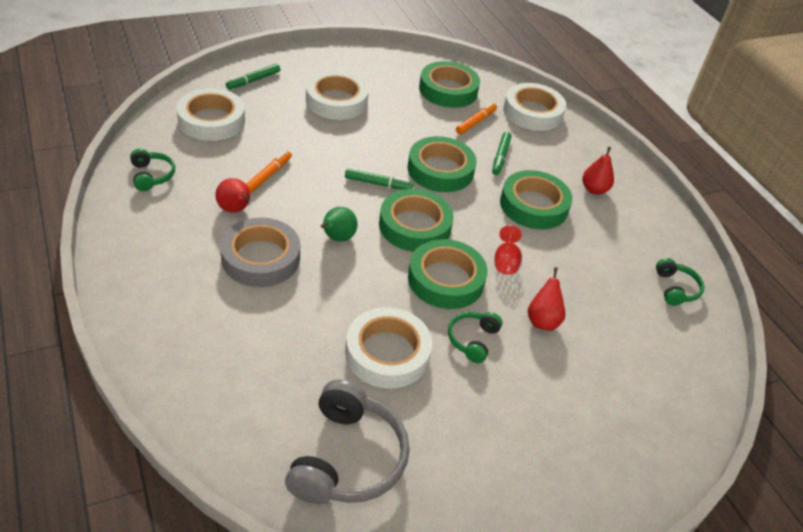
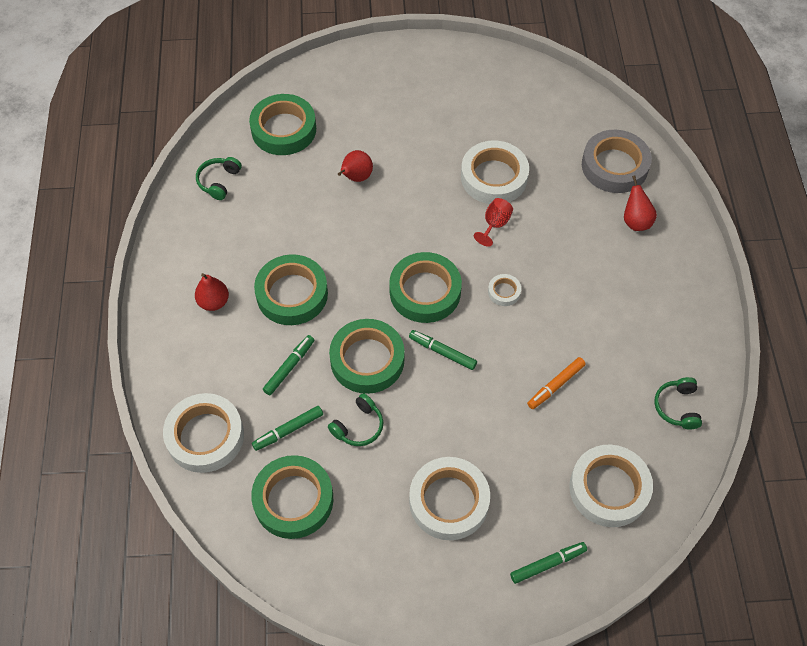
camera: 155 degrees left, 15 degrees up
red pear [215,178,250,213] -> red pear moved to [624,176,657,231]
grey tape [220,218,300,287] -> grey tape moved to [582,130,652,193]
grey headphones [285,379,409,504] -> none
green pear [321,207,358,242] -> white tape [488,274,521,306]
green tape [408,239,488,309] -> green tape moved to [249,94,316,155]
green headphones [448,311,502,363] -> green headphones moved to [328,393,384,446]
orange marker [456,102,497,135] -> green marker [252,406,323,451]
red goblet [494,225,522,274] -> red goblet moved to [474,198,513,247]

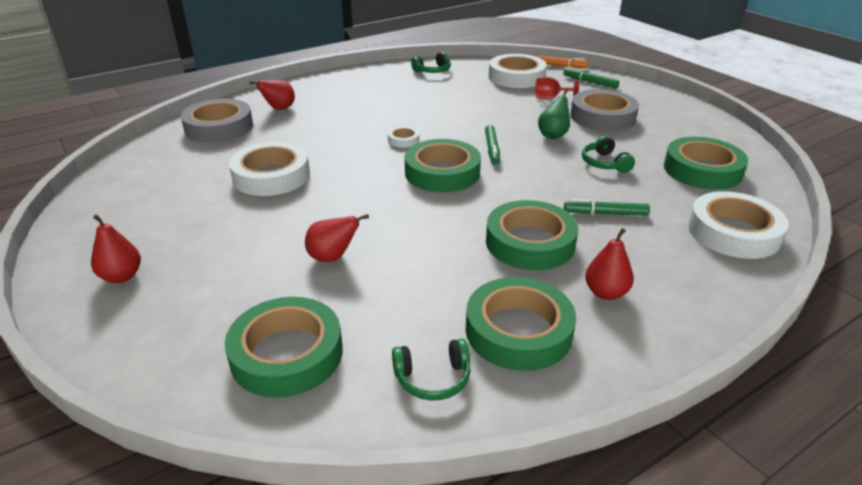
camera: 120 degrees left, 25 degrees down
green marker [252,406,323,451] -> none
green headphones [328,393,384,446] -> green headphones turned 120 degrees counterclockwise [582,136,635,173]
green tape [329,319,405,394] -> green tape moved to [466,277,576,371]
white tape [409,457,490,540] -> grey tape [570,89,639,131]
red goblet [474,198,513,247] -> red goblet moved to [535,77,579,99]
orange marker [527,357,586,409] -> orange marker moved to [534,55,588,68]
none -> red pear [91,215,141,283]
none -> green pear [538,89,570,139]

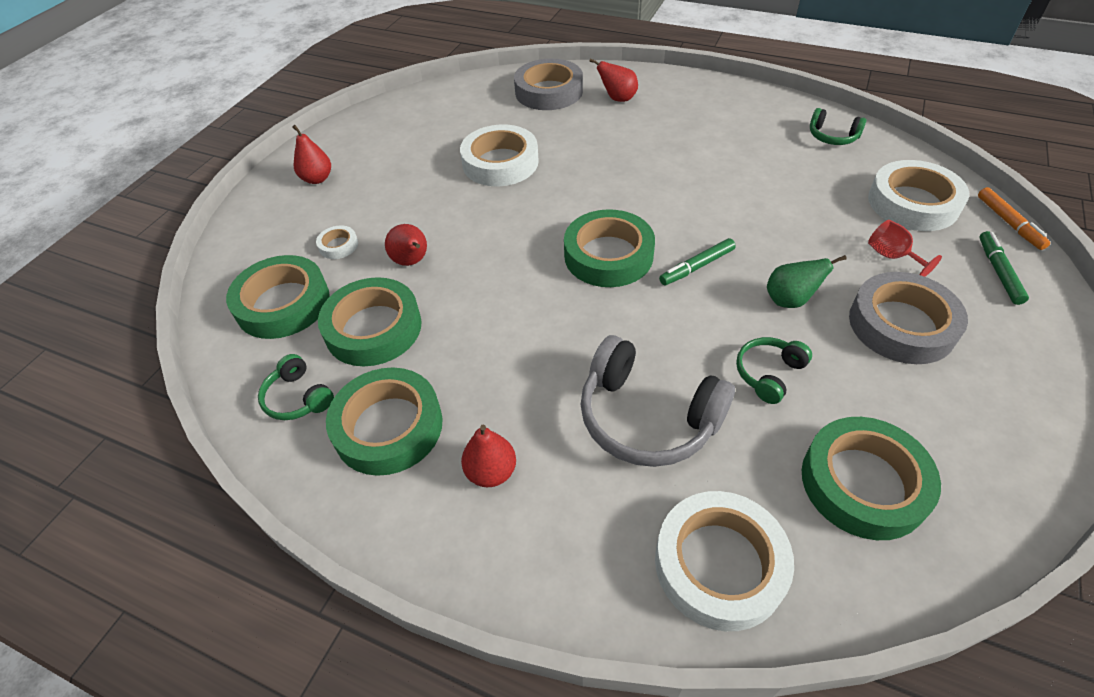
camera: 60 degrees right, 15 degrees up
white tape [388,126,419,148] -> white tape moved to [316,225,358,259]
green tape [486,200,579,270] -> green tape moved to [318,277,422,366]
green marker [564,199,650,216] -> grey headphones [581,335,735,467]

